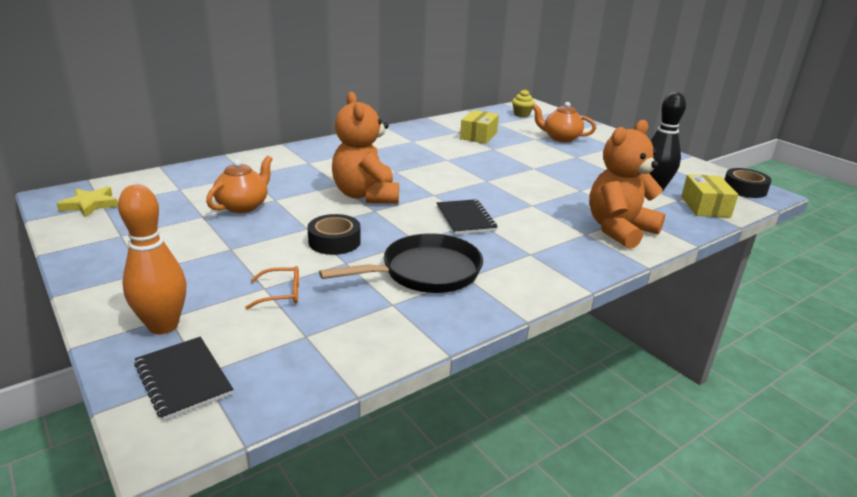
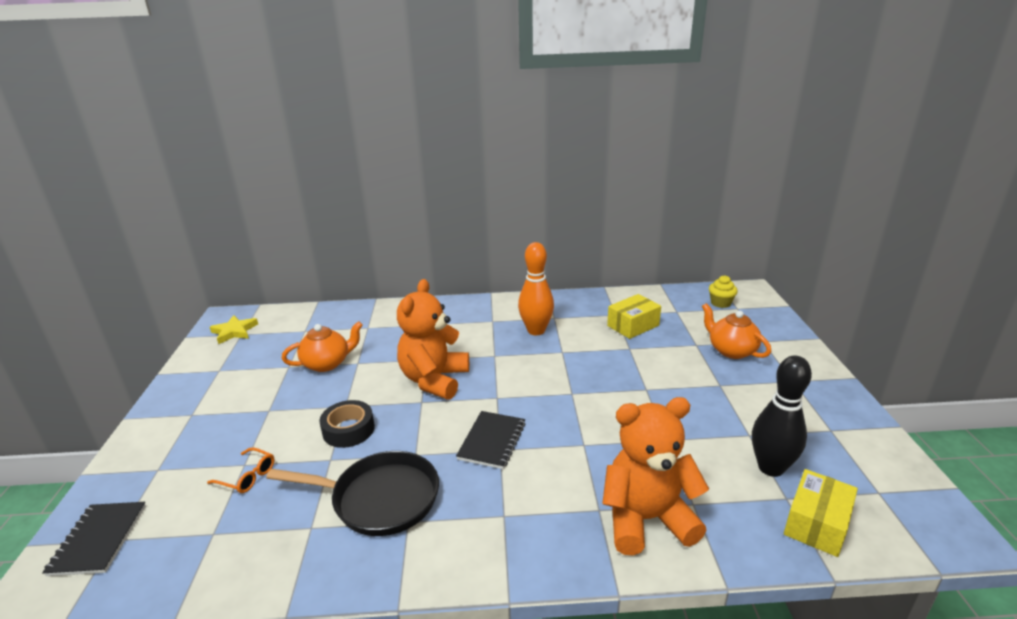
camera: 35 degrees right, 0 degrees up
orange bowling pin [118,185,187,334] -> orange bowling pin moved to [518,242,554,335]
black tape [724,168,772,198] -> none

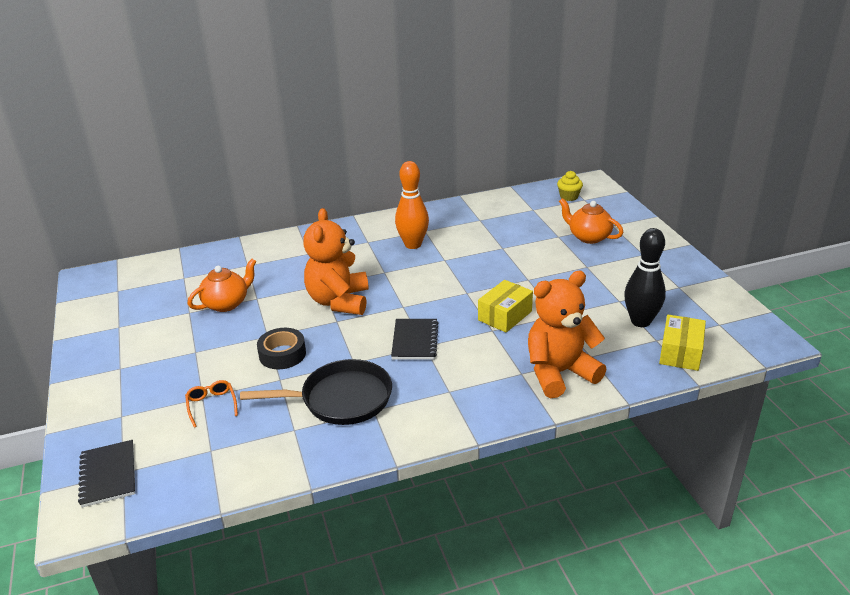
camera: 15 degrees left, 5 degrees up
orange glasses [207,447,274,493] -> orange glasses turned 120 degrees counterclockwise [185,380,238,428]
yellow star [210,315,258,344] -> none
yellow box [607,294,661,339] -> yellow box moved to [478,280,533,333]

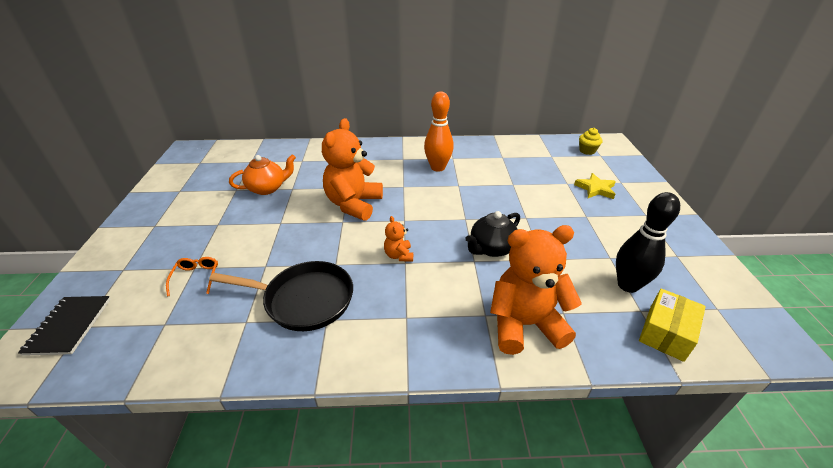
camera: 15 degrees right, 5 degrees up
black tape [257,328,306,369] -> none
black notebook [391,319,438,360] -> orange teddy bear [384,216,413,261]
yellow box [478,280,533,333] -> black teapot [465,211,520,257]
orange teapot [559,198,623,244] -> yellow star [574,173,616,199]

